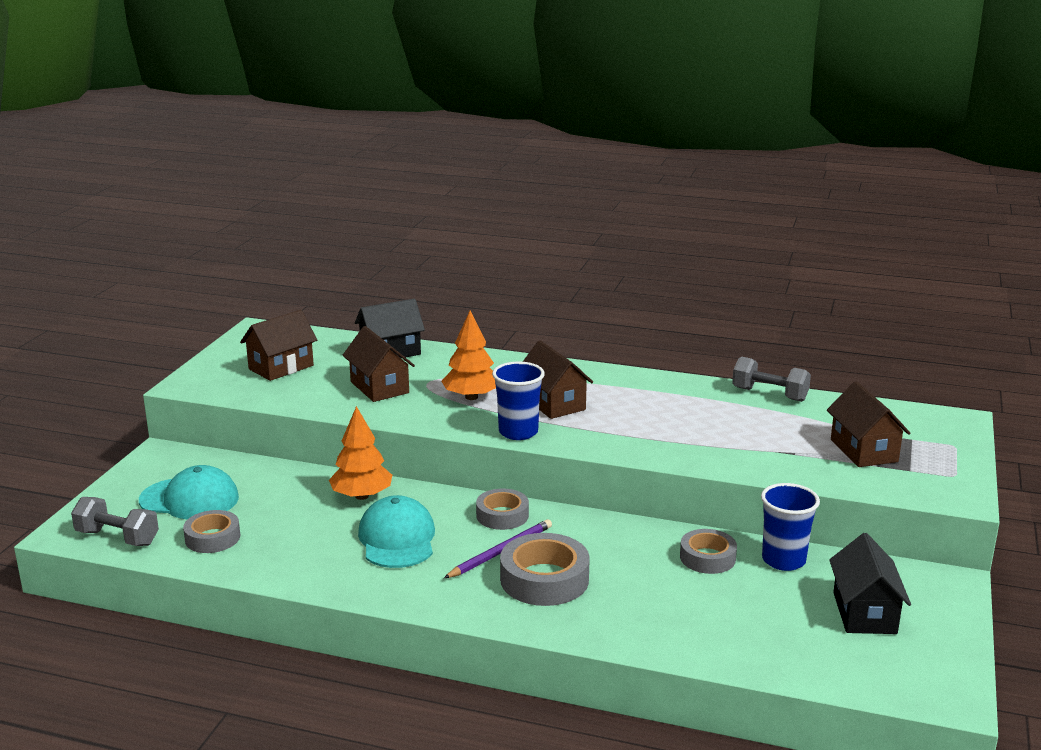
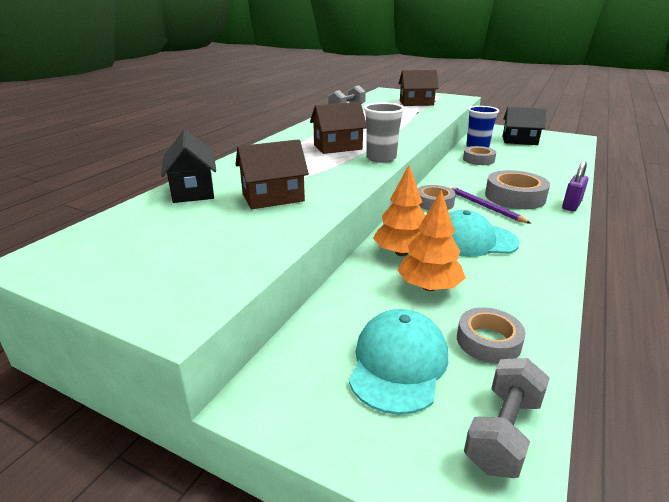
camera: 80 degrees left, 5 degrees up
brown house [240,310,317,381] -> none
orange tree [441,310,496,400] -> orange tree moved to [397,190,466,291]
blue cup [492,362,545,440] -> grey cup [364,103,405,163]
none -> purple padlock [562,161,589,211]

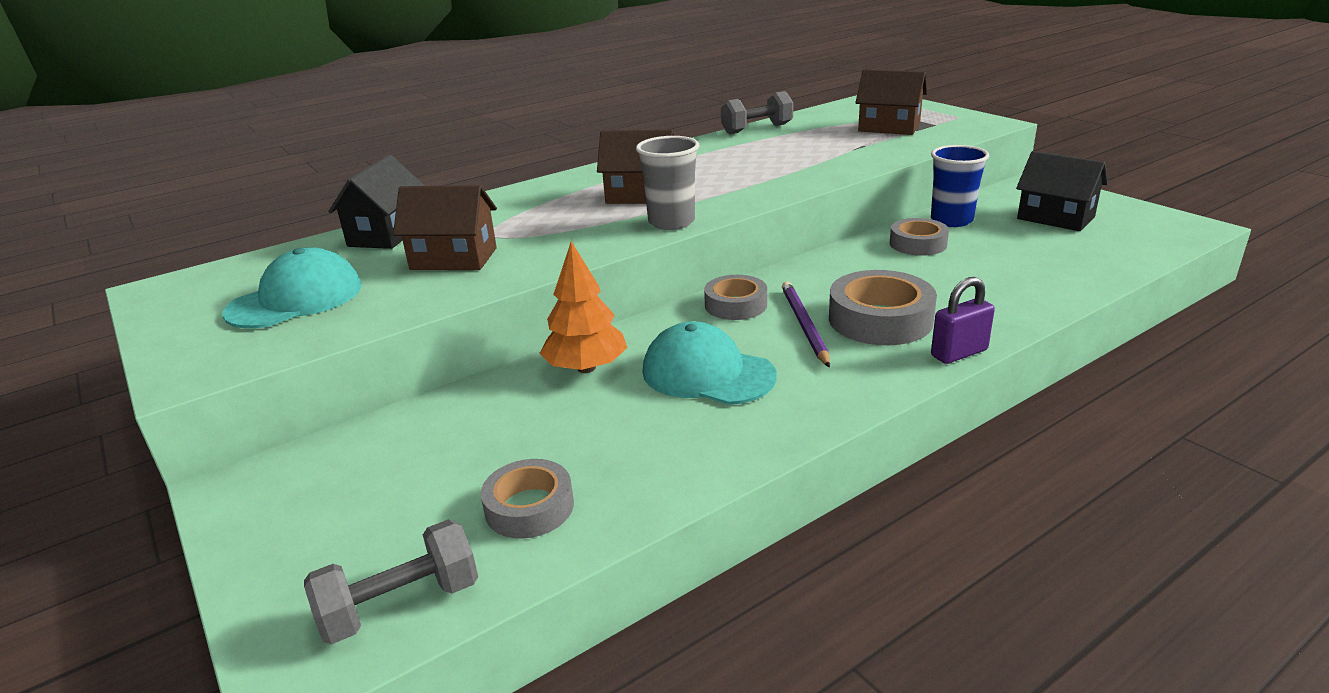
camera: 30 degrees right, 0 degrees up
turquoise cap [349,309,448,415] -> turquoise cap moved to [222,247,362,329]
orange tree [397,190,466,291] -> none

